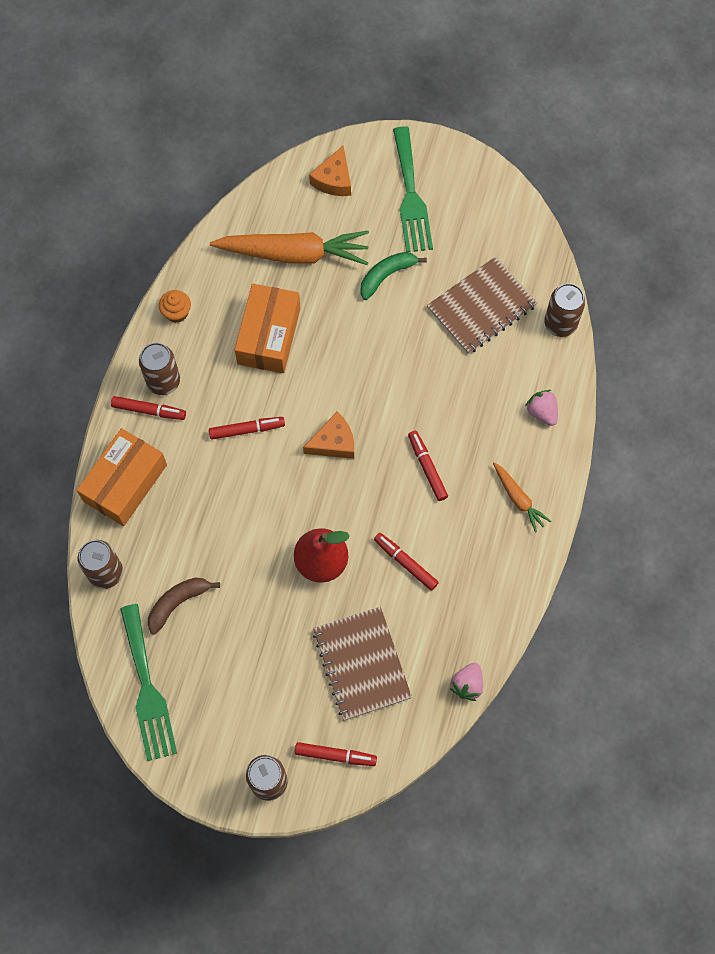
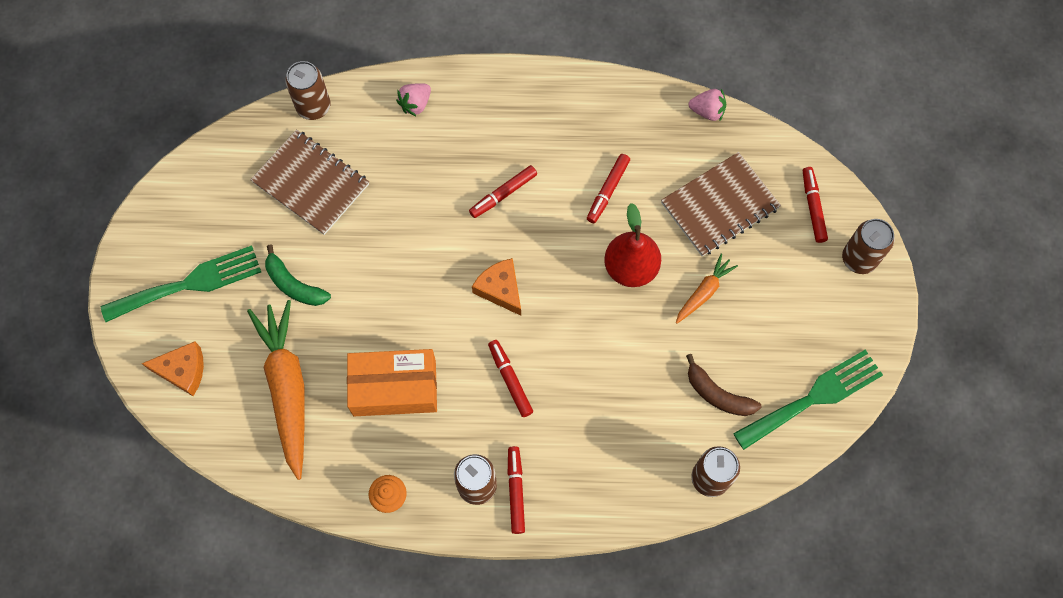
camera: 105 degrees left, 0 degrees up
orange box [77,428,167,526] -> none
orange carrot [493,462,551,533] -> orange carrot moved to [676,254,738,324]

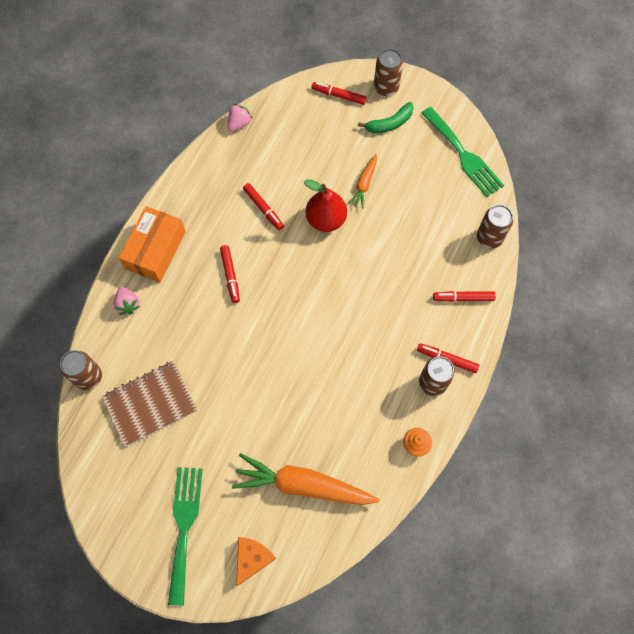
camera: 65 degrees left, 0 degrees up
green banana [265,244,331,306] -> green banana moved to [358,102,414,133]
orange box [347,349,437,416] -> orange box moved to [118,206,186,282]
orange cheese [472,258,521,316] -> none
red marker [488,340,533,417] -> red marker moved to [433,291,496,302]
brown notebook [661,152,781,256] -> none
orange carrot [676,254,738,324] -> orange carrot turned 135 degrees counterclockwise [349,154,377,209]
brown banana [686,354,761,416] -> none
green fork [733,350,883,450] -> green fork turned 150 degrees clockwise [421,107,504,197]

